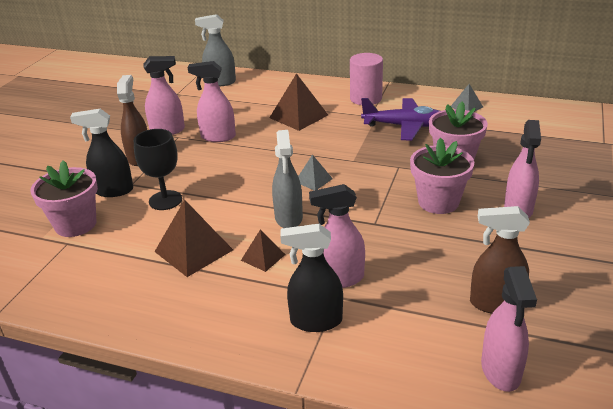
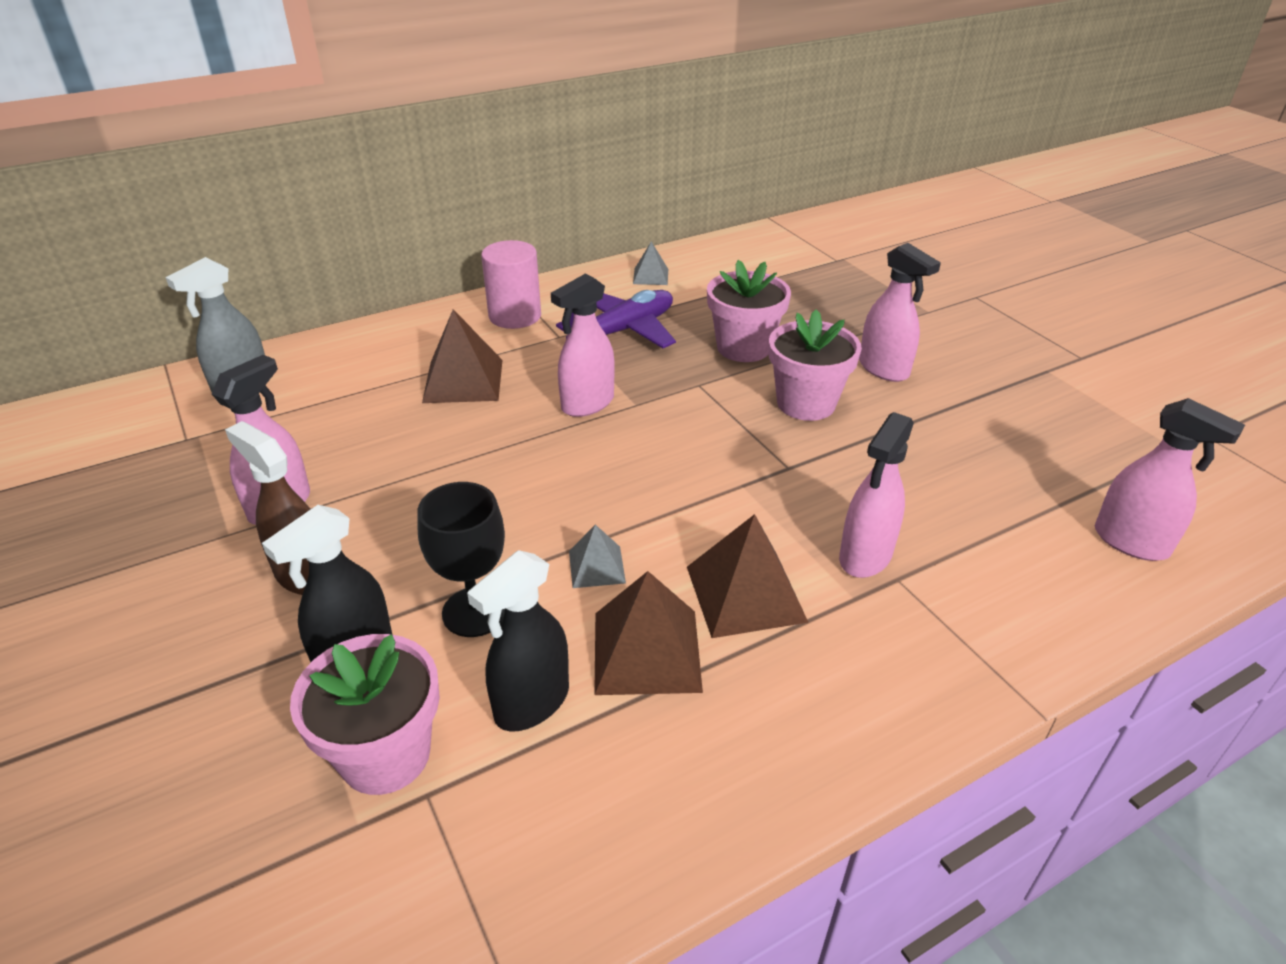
camera: 50 degrees left, 5 degrees up
pink spray bottle [188,61,236,142] -> pink spray bottle moved to [551,274,615,417]
brown pyramid [241,229,286,272] -> brown pyramid [687,514,808,638], size x1.80
grey spray bottle [272,130,303,228] -> none
black spray bottle [280,224,343,332] -> black spray bottle moved to [467,550,569,732]
grey pyramid [298,154,333,191] -> grey pyramid moved to [569,525,626,588]
brown spray bottle [470,206,530,314] -> none

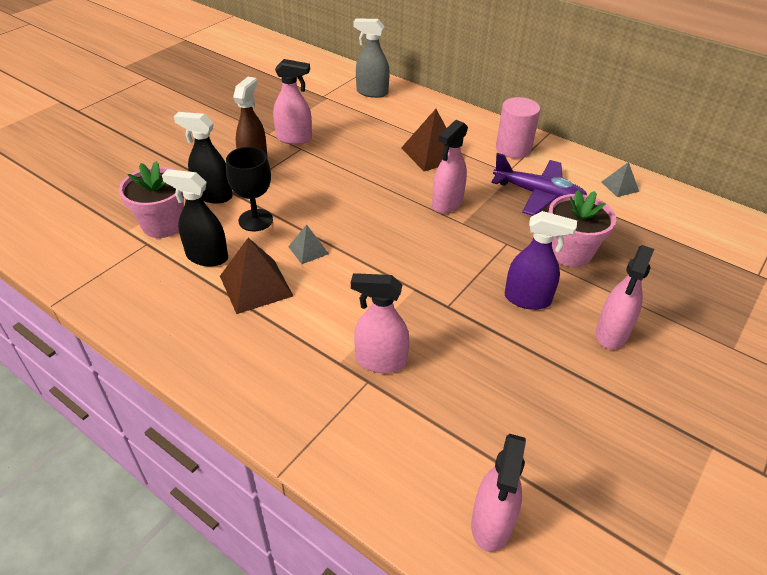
camera: 65 degrees right, 5 degrees up
pink spray bottle [551,274,615,417] -> pink spray bottle turned 75 degrees counterclockwise [432,120,468,214]
brown pyramid [687,514,808,638] -> none
pink flower pot [769,309,862,421] -> purple spray bottle [505,211,577,310]

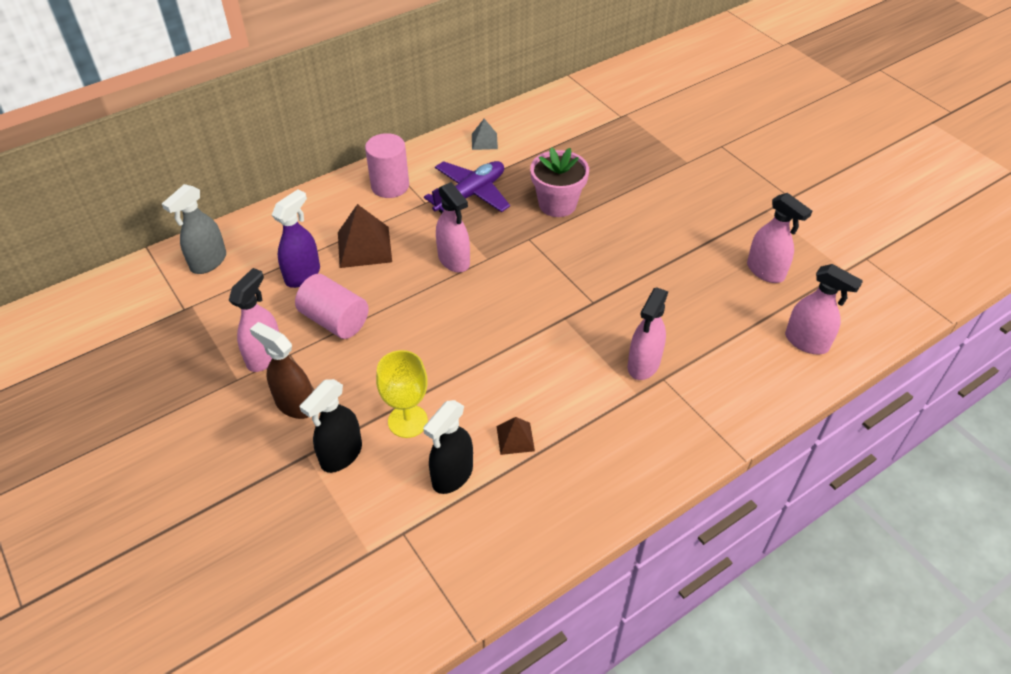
camera: 70 degrees left, 5 degrees up
pink flower pot [119,161,184,238] -> none
brown pyramid [220,238,293,314] -> brown pyramid [496,417,535,455], size x0.56
black goblet [226,147,273,231] -> yellow goblet [376,350,428,438]
grey pyramid [288,224,329,264] -> none
purple spray bottle [505,211,577,310] -> purple spray bottle moved to [272,189,320,288]
pink spray bottle [596,245,654,349] -> pink spray bottle moved to [747,193,812,283]
none -> pink cylinder [295,274,369,339]

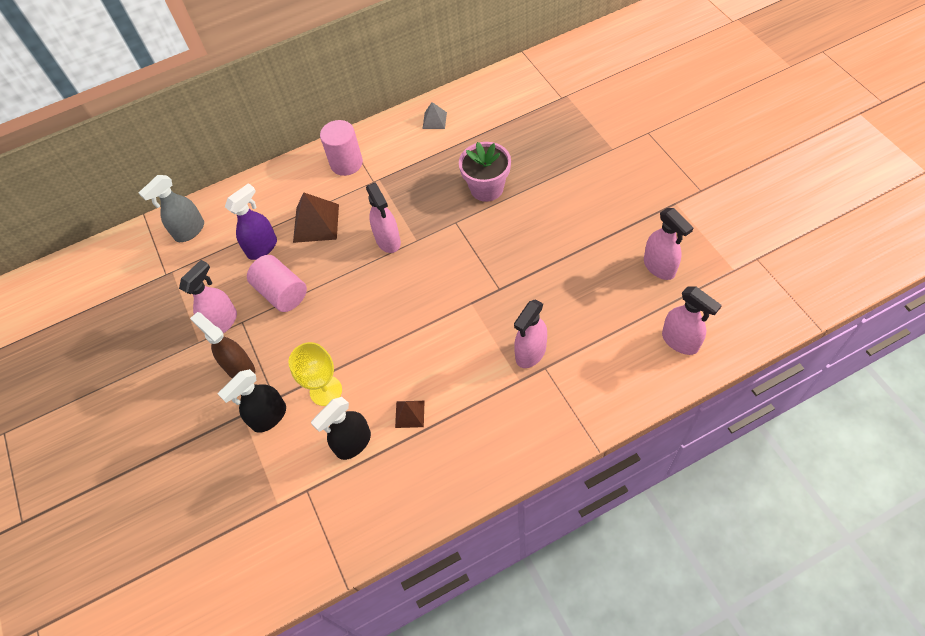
camera: 15 degrees right, 10 degrees up
purple plane [424,161,510,213] -> none

